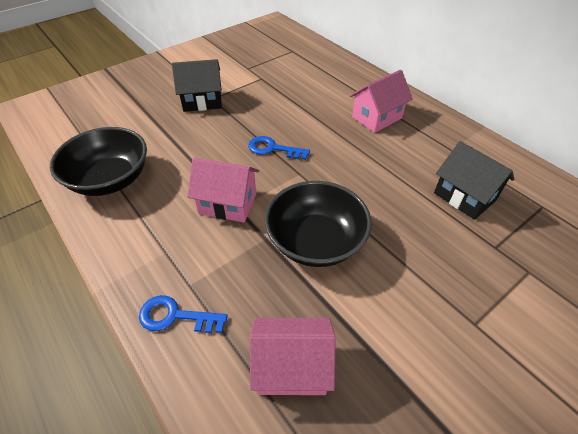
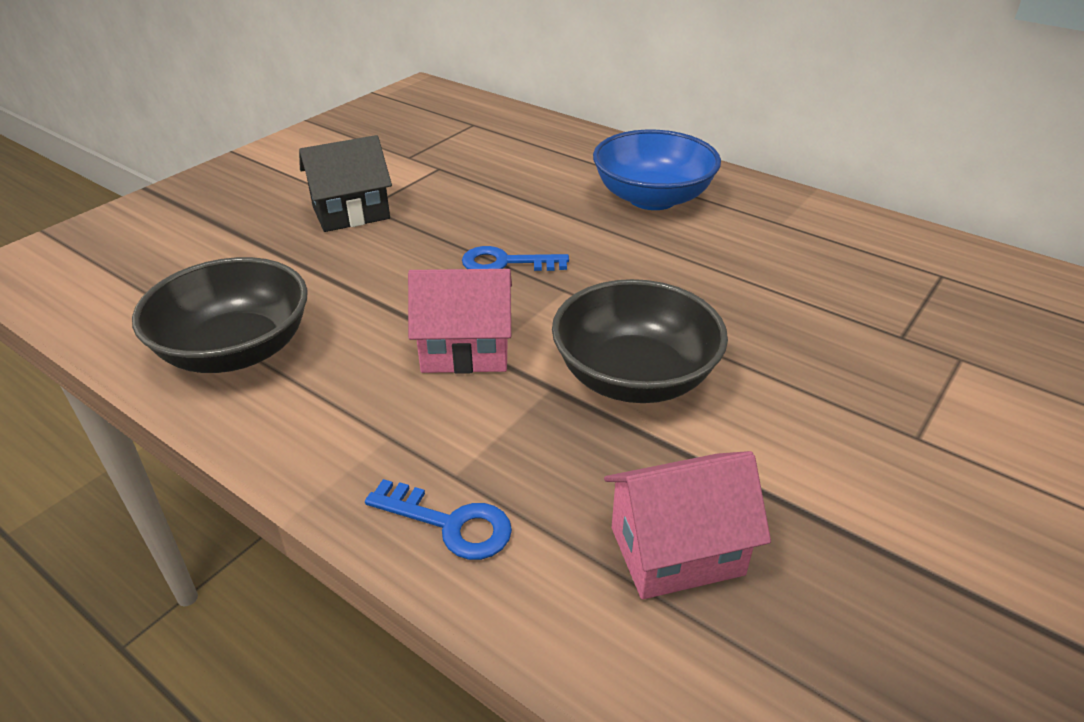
camera: 15 degrees left, 10 degrees down
blue key [139,295,228,333] -> blue key turned 150 degrees counterclockwise [365,479,512,560]
pink house [350,70,413,133] -> blue bowl [593,130,721,210]
black house [434,141,514,220] -> none

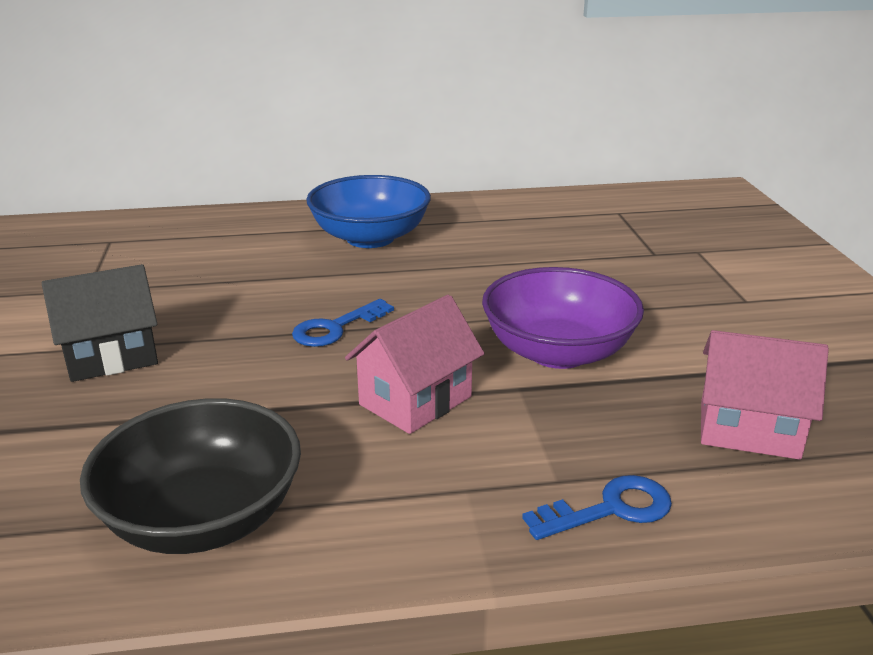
camera: 45 degrees left, 10 degrees down
black house [299,135,392,232] -> black house turned 45 degrees clockwise [42,264,158,382]
black bowl [552,279,728,403] -> purple bowl [482,267,644,369]
pink house [604,451,771,599] -> pink house turned 75 degrees clockwise [701,330,829,460]

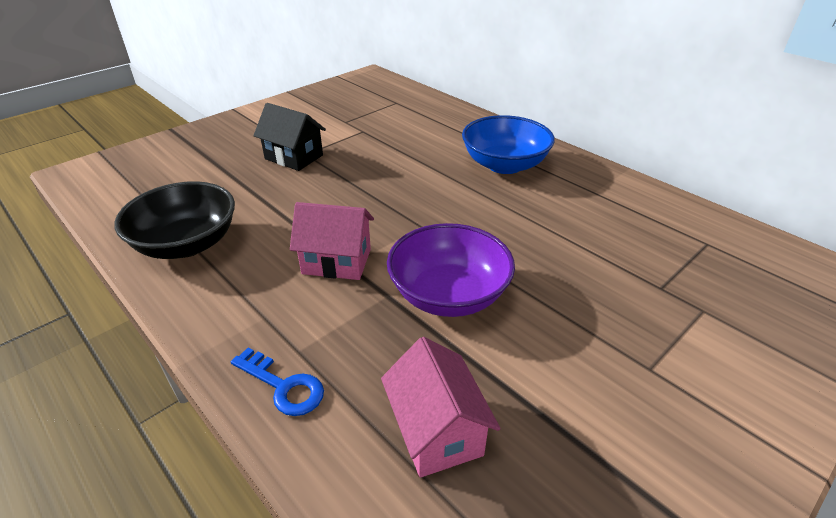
camera: 55 degrees right, 10 degrees up
blue key [292,299,394,347] -> none

